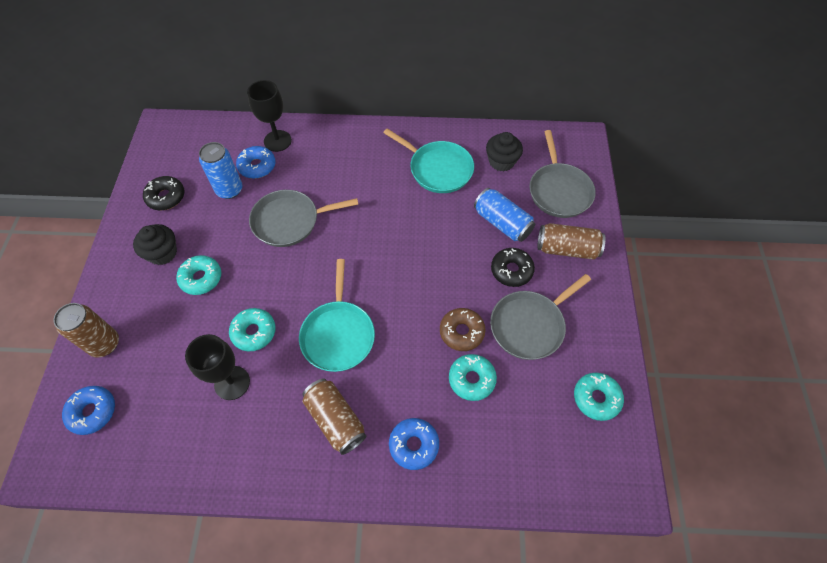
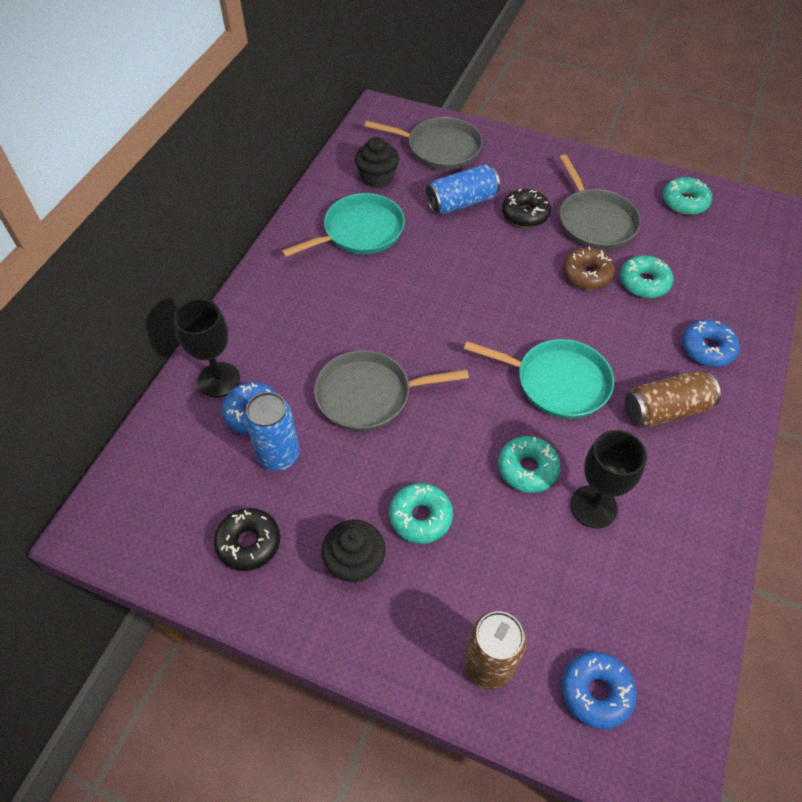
camera: 70 degrees left, 5 degrees down
grey pan [249,190,358,247] -> grey pan turned 75 degrees clockwise [314,350,469,431]
brown can [537,223,605,260] -> none

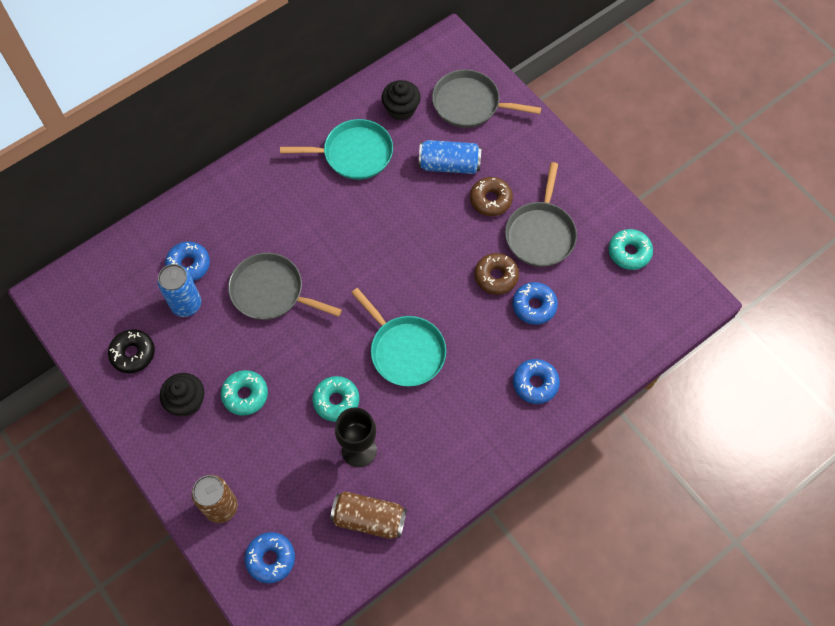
camera: 30 degrees right, 10 degrees up
black goblet [173,299,240,397] -> none
grey pan [364,117,483,170] -> grey pan turned 150 degrees clockwise [432,70,541,128]
black donut [502,189,551,227] -> brown donut [470,177,513,216]
turquoise donut [620,255,673,298] -> blue donut [512,282,558,325]
brown can [625,371,721,428] -> brown can moved to [330,491,407,539]

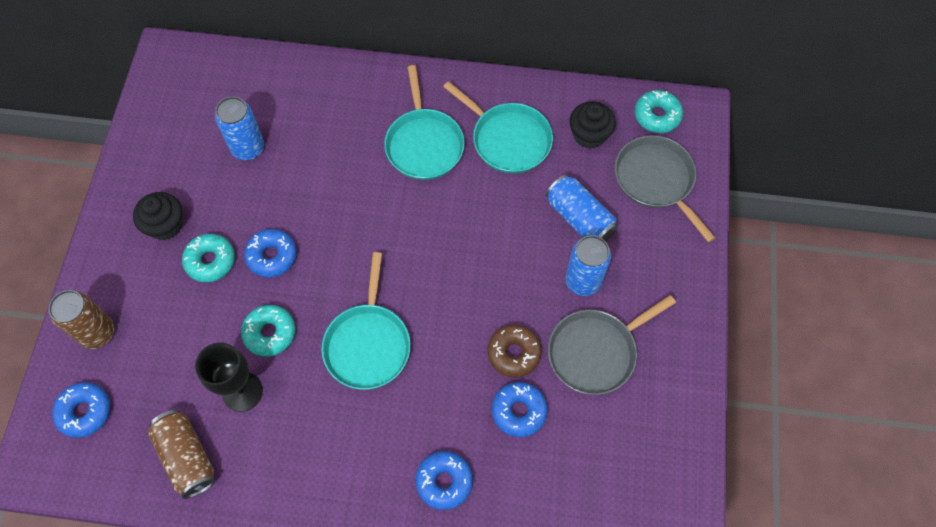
camera: 45 degrees right, 0 degrees up
black donut [108,329,155,373] -> none
blue donut [165,241,210,281] -> blue donut moved to [244,229,296,278]
grey pan [228,253,342,320] -> none
brown donut [470,177,513,216] -> blue can [565,235,611,296]
turquoise donut [609,229,653,270] -> turquoise donut moved to [635,90,683,133]
none -> turquoise pan [384,65,465,180]

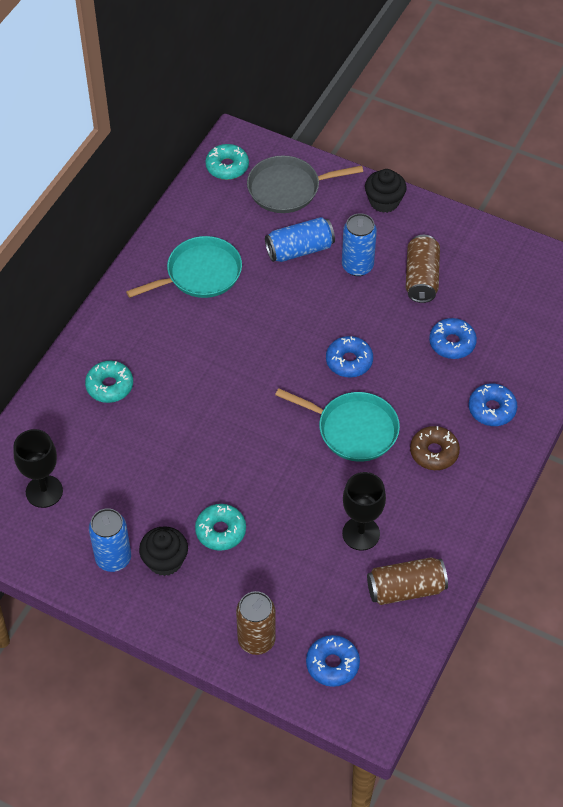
camera: 70 degrees left, 10 degrees down
blue can [215,96,264,160] -> blue can moved to [89,508,131,572]
turquoise donut [241,305,296,357] -> turquoise donut moved to [85,361,133,403]
blue donut [244,229,296,278] -> blue donut moved to [326,336,373,377]
turquoise pan [384,65,465,180] -> none
brown donut [487,325,541,377] -> brown donut moved to [410,426,460,470]
grey pan [548,295,676,395] -> brown can [406,235,440,303]
black cupcake [569,101,616,149] -> black cupcake moved to [365,169,407,213]
none -> black goblet [13,429,63,508]

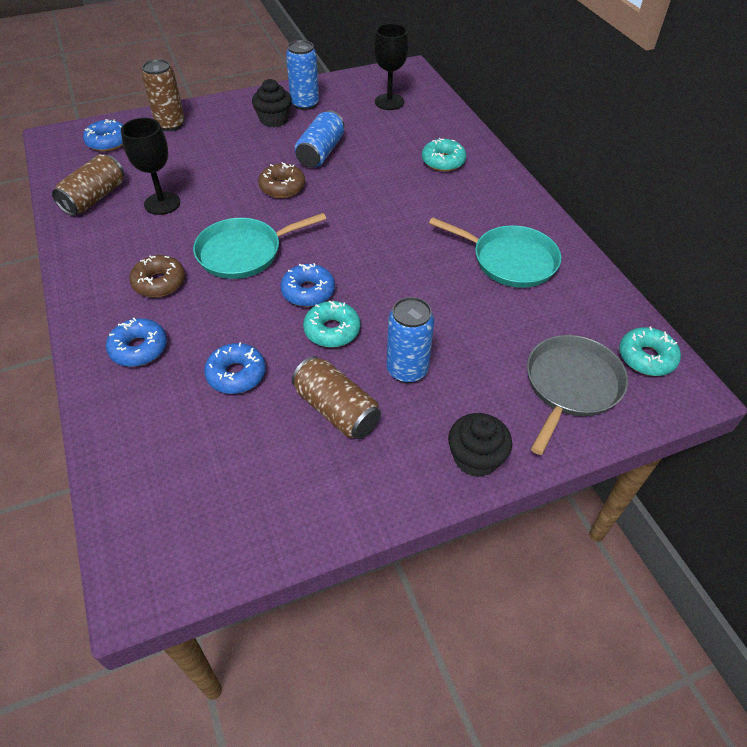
camera: 130 degrees right, 5 degrees down
turquoise pan [126,236,242,298] -> turquoise pan turned 75 degrees counterclockwise [429,217,561,288]
turquoise donut [195,504,246,551] -> turquoise donut moved to [303,300,360,348]
blue can [265,217,335,262] -> blue can moved to [295,110,344,167]
none -> brown donut [258,162,305,198]

